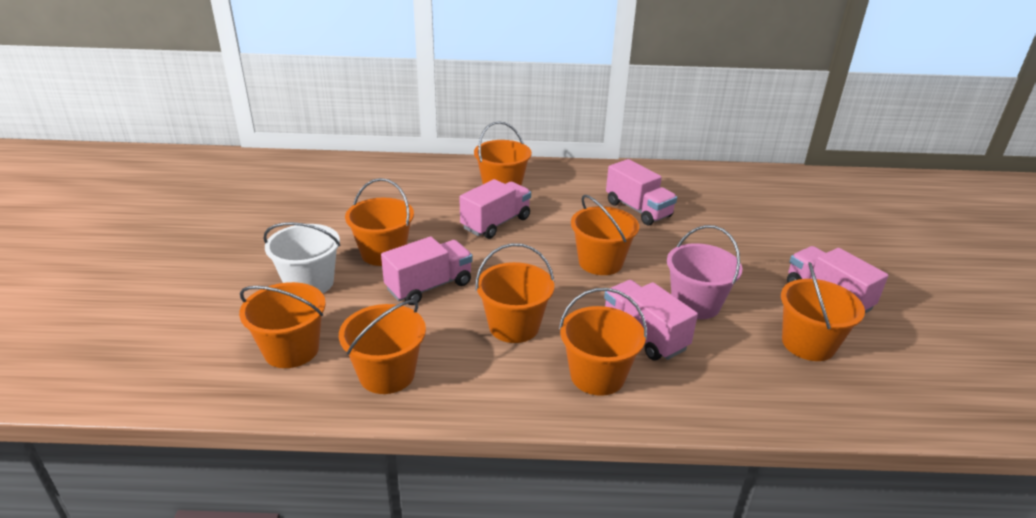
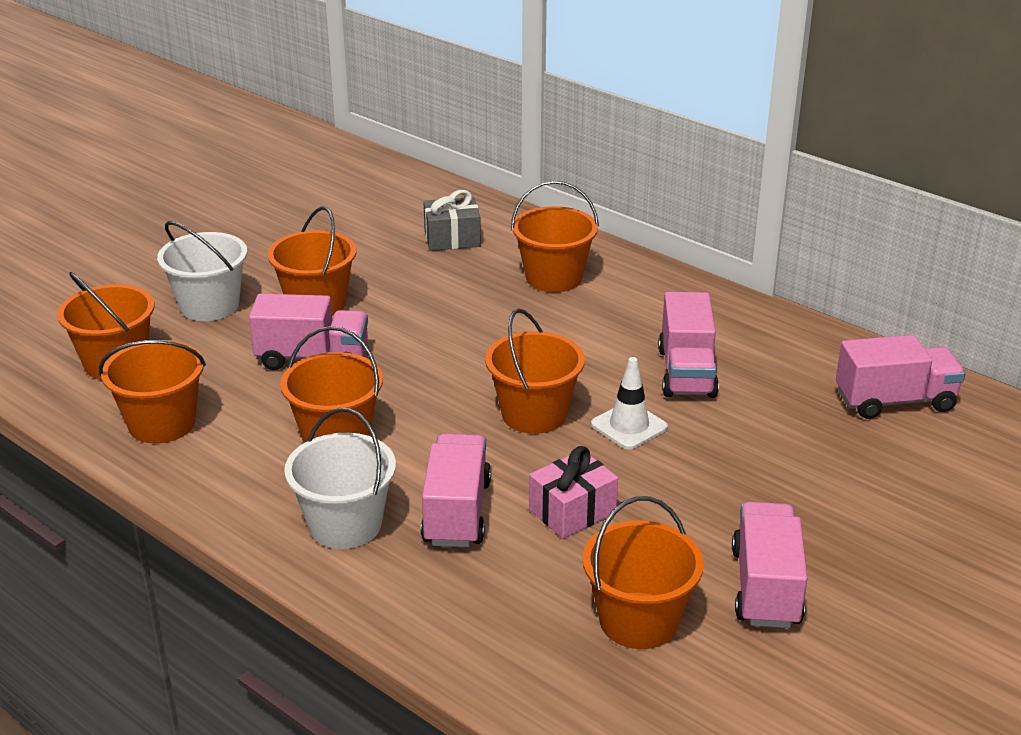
camera: 40 degrees right, 0 degrees up
pink truck [459,179,531,239] -> pink truck moved to [836,335,966,419]
orange bucket [559,288,647,396] -> white bucket [284,408,396,549]
pink bucket [667,225,742,319] -> pink gift [529,446,618,539]
none -> grey gift [423,190,481,251]
none -> white traffic cone [591,357,668,449]

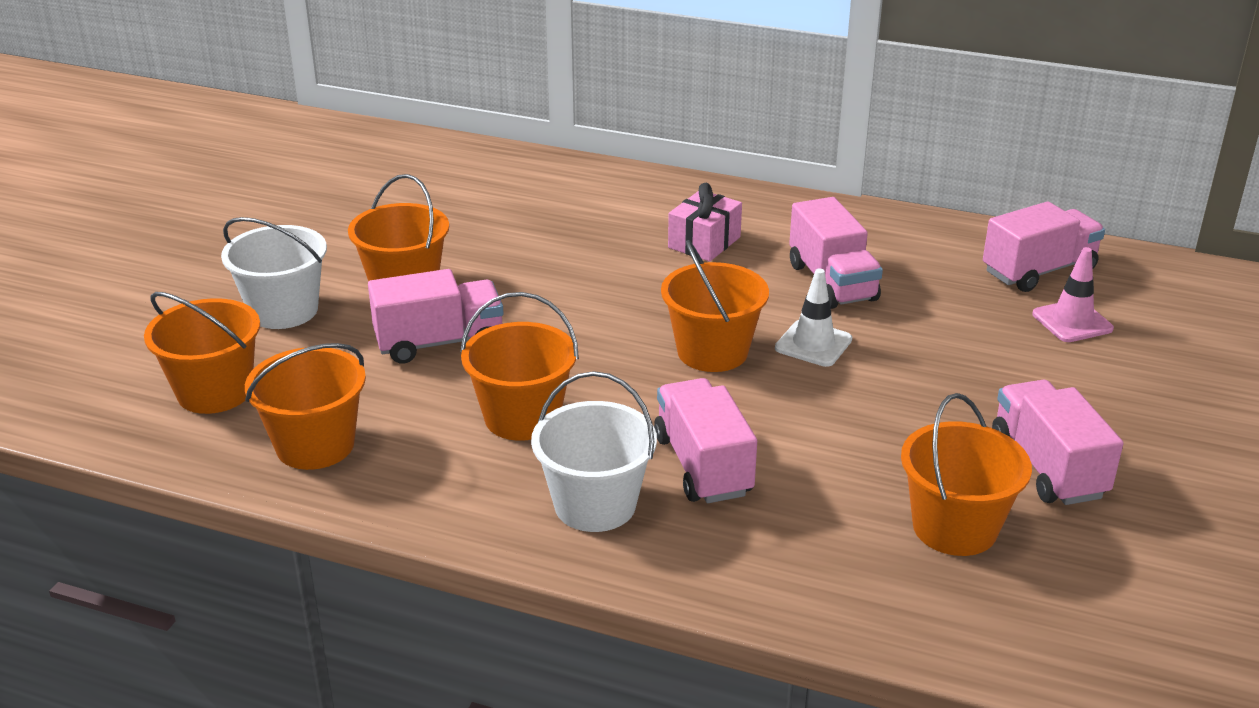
camera: 20 degrees left, 0 degrees up
grey gift [423,190,481,251] -> none
orange bucket [511,181,599,292] -> none
pink gift [529,446,618,539] -> pink gift moved to [668,183,742,262]
none -> pink traffic cone [1032,247,1114,342]

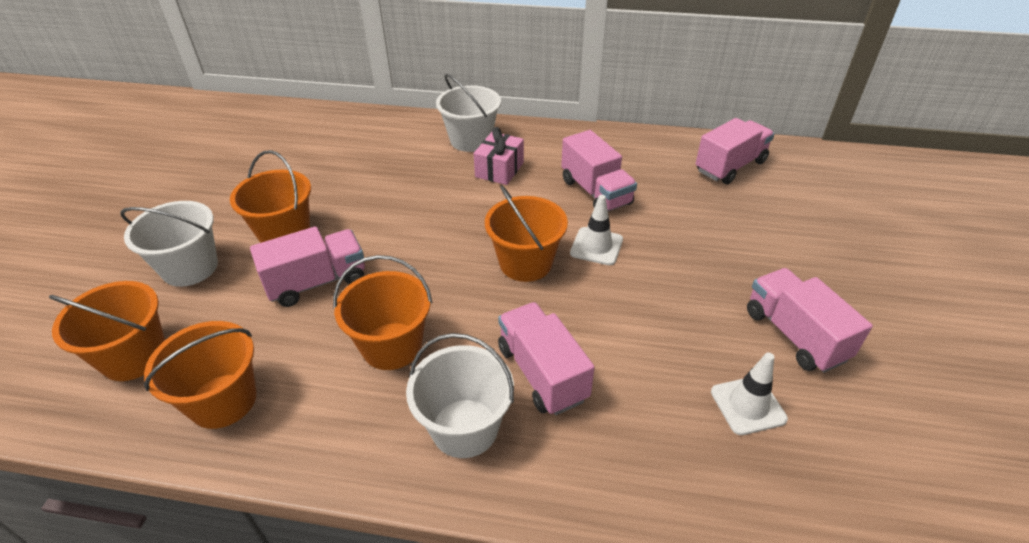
camera: 10 degrees left, 10 degrees up
orange bucket [901,393,1032,556] -> white traffic cone [711,352,788,435]
pink traffic cone [1032,247,1114,342] -> none
none -> white bucket [436,74,501,152]

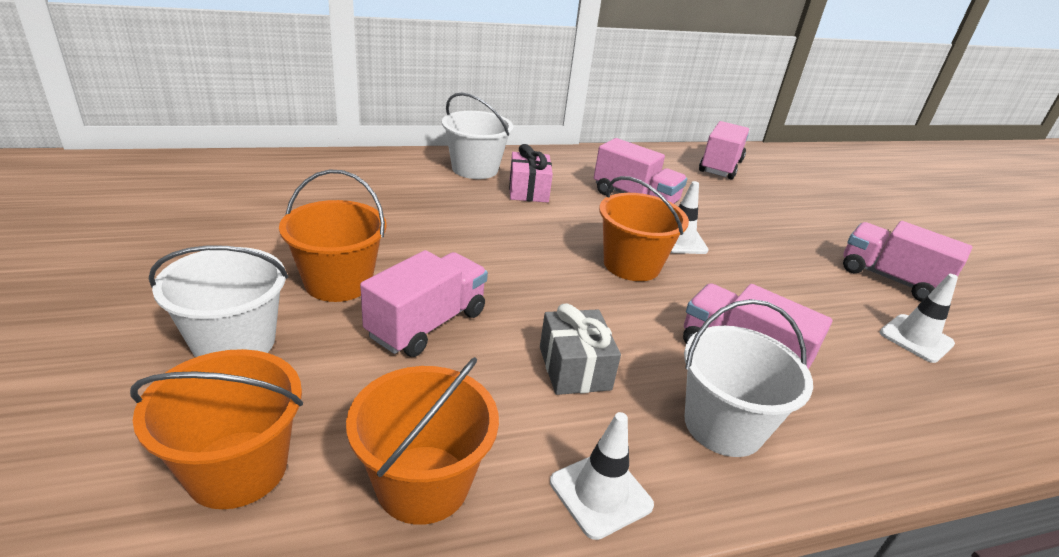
camera: 30 degrees left, 10 degrees down
orange bucket [333,255,432,370] -> grey gift [540,303,621,395]
none -> white traffic cone [550,412,654,540]

